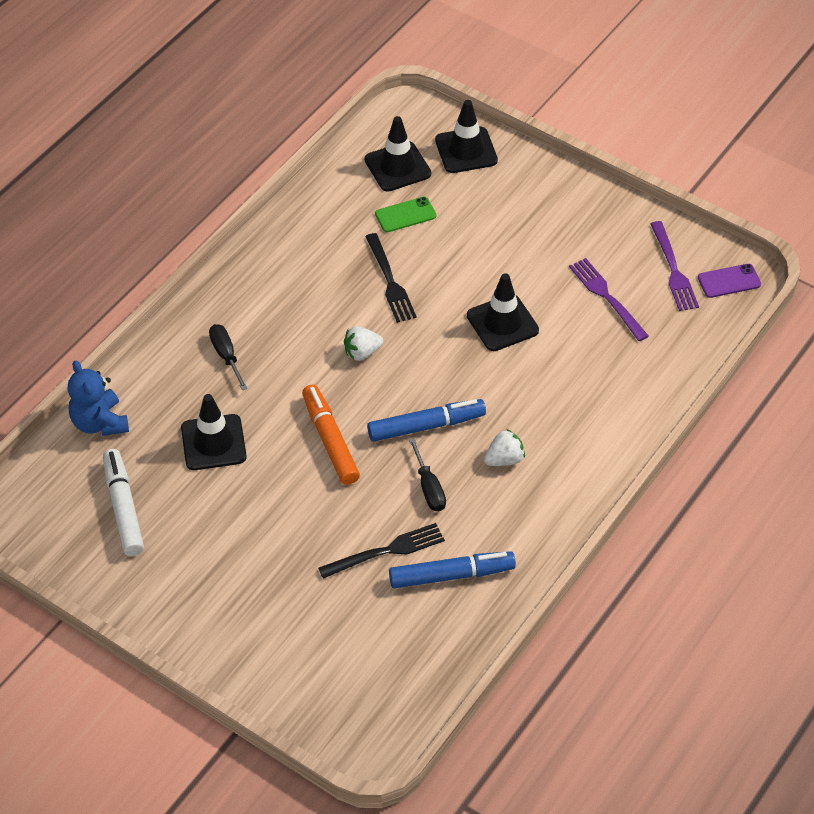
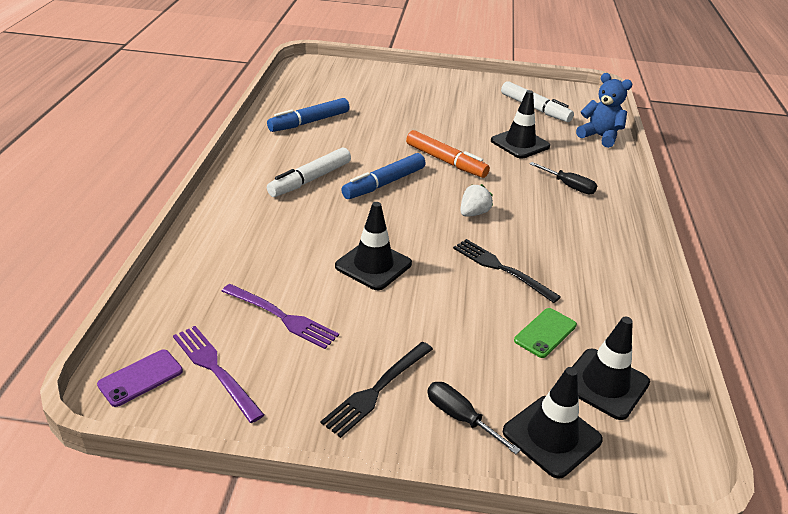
camera: 150 degrees right, 15 degrees down
black fork [318,523,445,579] -> black fork moved to [321,342,433,438]
black screwdriver [409,438,446,511] -> black screwdriver moved to [427,382,521,454]
white strawberry [484,429,525,466] -> white marker [267,147,351,197]

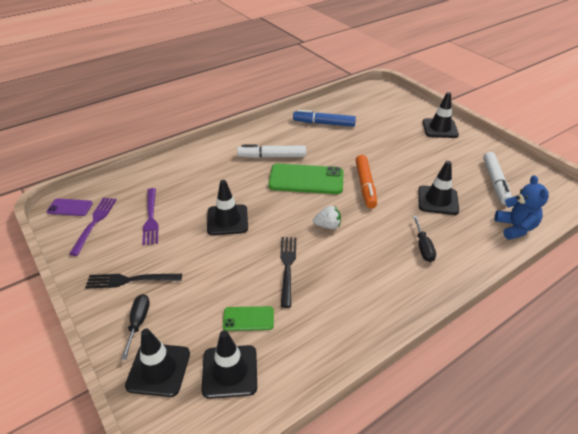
camera: 50 degrees right, 5 degrees up
blue marker [341,153,426,199] -> green phone [268,164,343,194]
none -> black traffic cone [423,92,459,138]

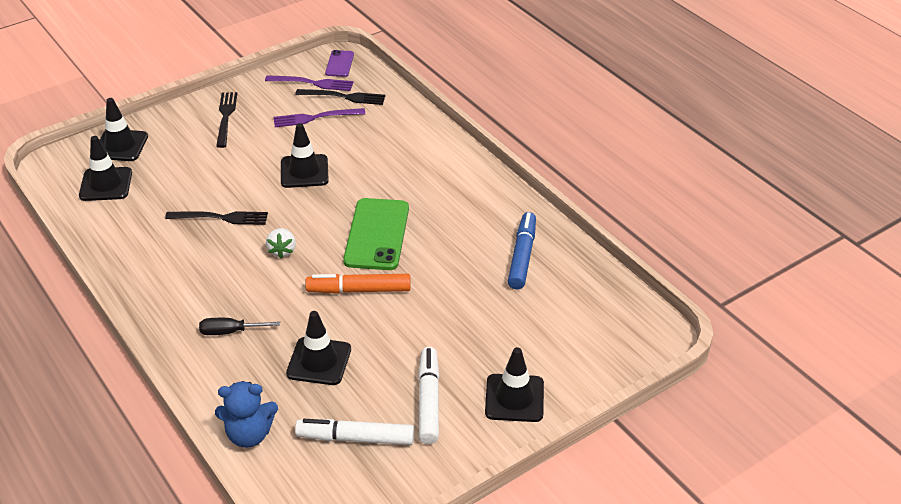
camera: 90 degrees right, 0 degrees up
black screwdriver [121,294,150,360] -> none
green phone [223,306,274,331] -> none
white marker [237,145,306,158] -> white marker moved to [418,347,440,444]
none -> black fork [295,89,385,105]

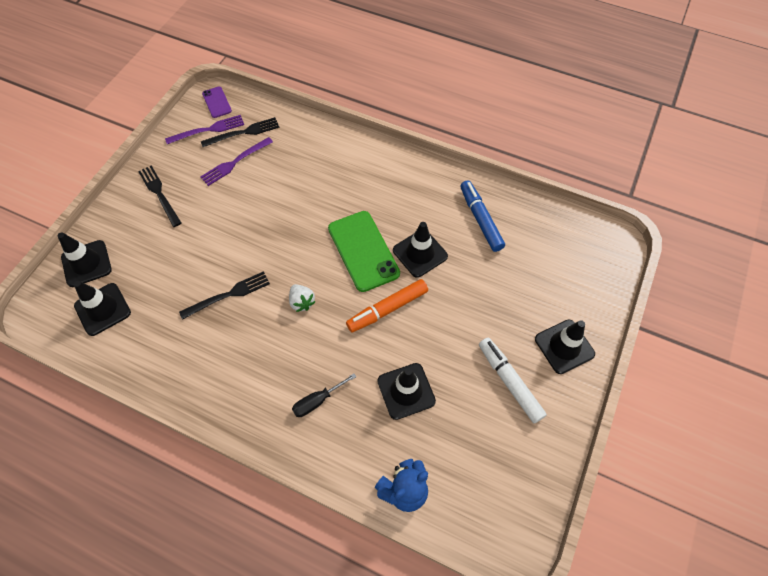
camera: 30 degrees left, 20 degrees up
black traffic cone [281,123,329,188] -> black traffic cone moved to [393,222,448,278]
white marker [295,419,414,445] -> none

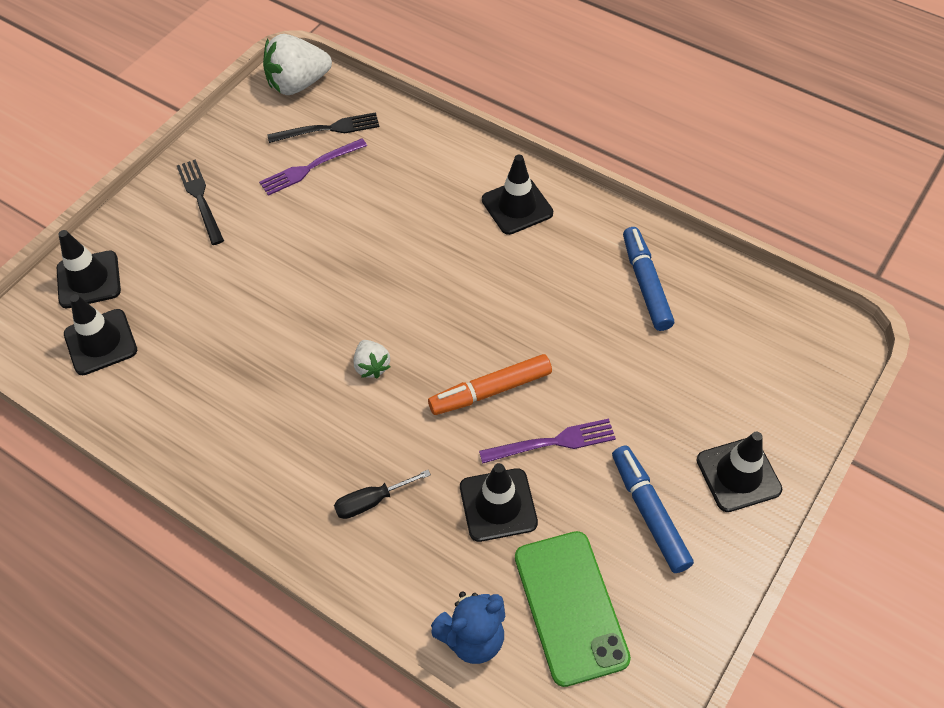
camera: 10 degrees right, 5 degrees down
purple fork [165,115,244,144] -> purple fork moved to [479,419,616,464]
black fork [179,271,270,320] -> none
purple phone [202,87,232,118] -> white strawberry [263,34,332,95]
green phone [328,211,400,292] -> green phone moved to [515,531,631,687]
black traffic cone [393,222,448,278] -> black traffic cone moved to [482,155,553,235]
white marker [479,338,547,423] -> blue marker [612,445,694,573]

